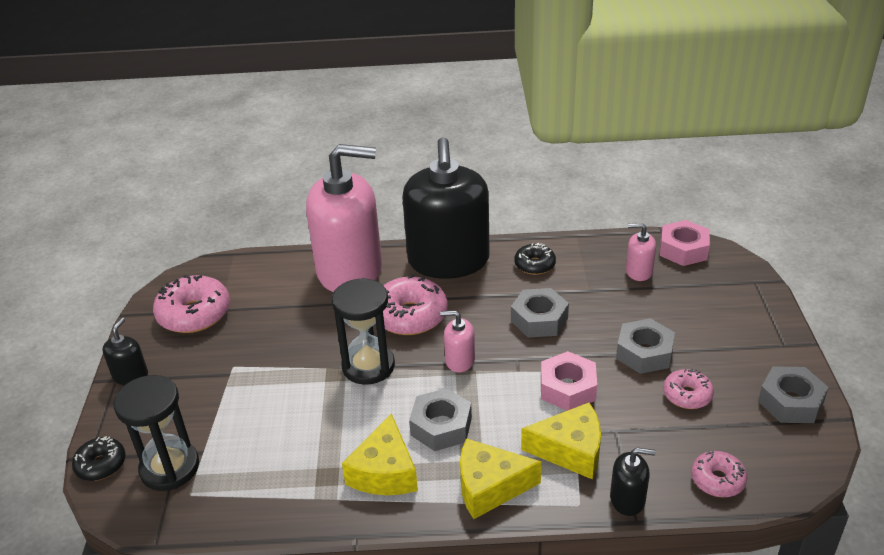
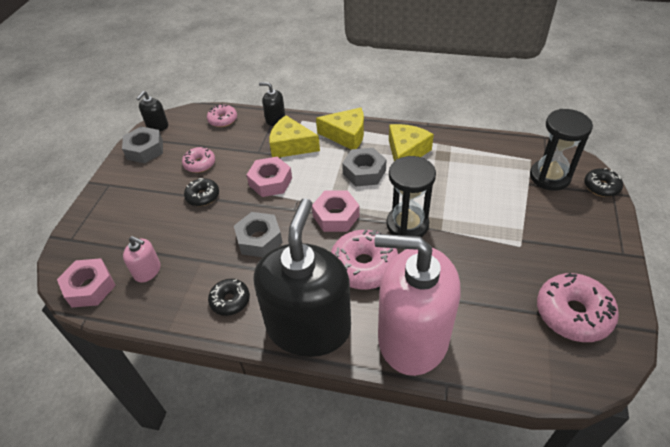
camera: 165 degrees left, 10 degrees up
black soap dispenser [102,317,148,385] -> black soap dispenser moved to [136,91,168,131]
pink soap dispenser [440,310,475,373] -> pink nut [312,190,360,232]
grey nut [616,318,675,374] -> black donut [184,178,219,206]

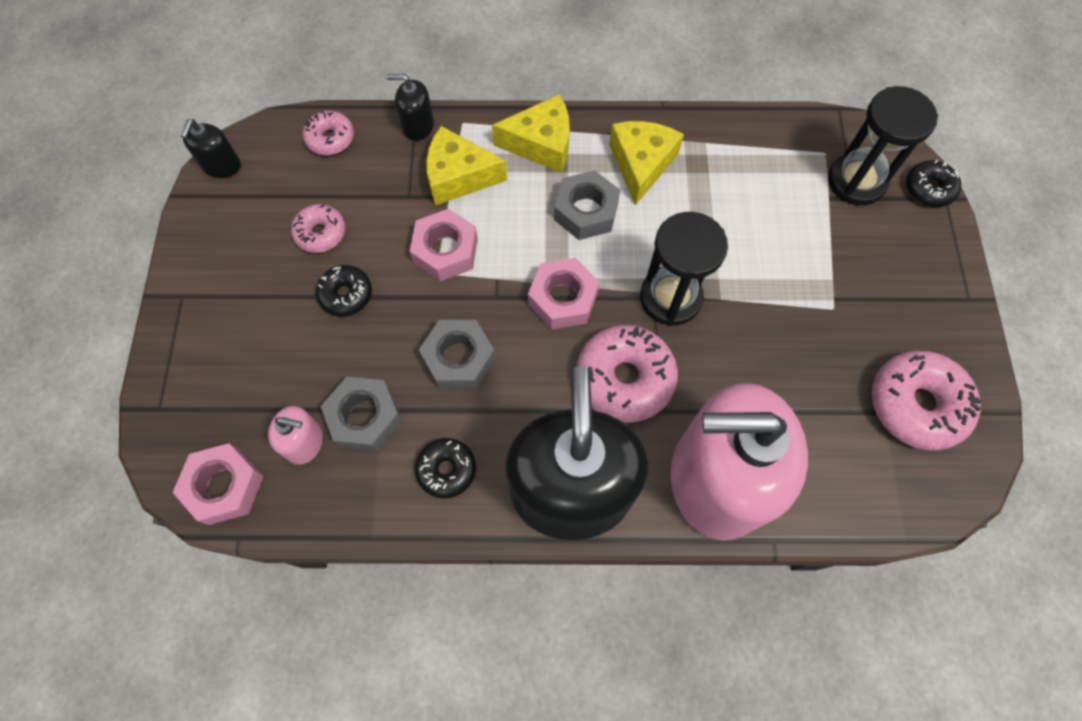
camera: 15 degrees left, 20 degrees up
grey nut [122,127,163,163] -> grey nut moved to [321,377,402,451]

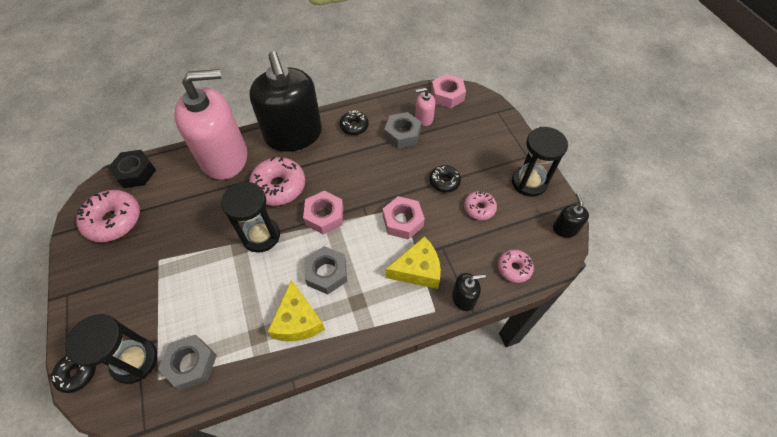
camera: 160 degrees right, 10 degrees down
grey nut [419,320,496,389] -> grey nut moved to [158,335,217,390]
yellow cheese [492,95,570,173] -> none
none -> black nut [108,150,156,188]
none -> black hourglass [512,127,568,197]

